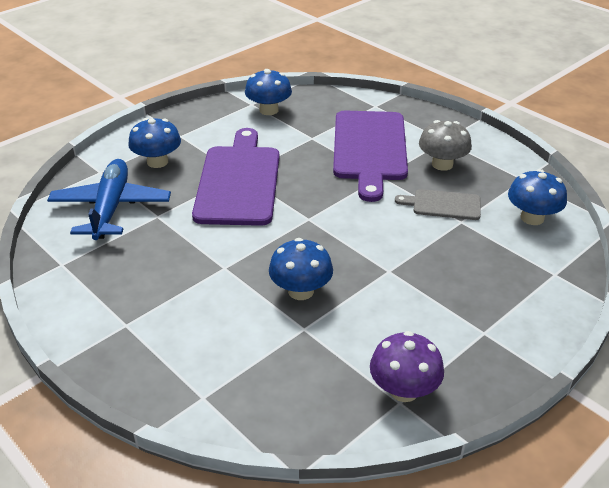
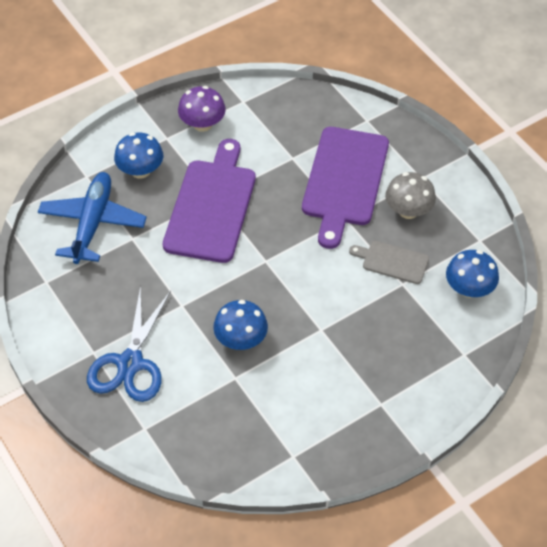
camera: 10 degrees right, 15 degrees up
blue mushroom [245,69,292,115] -> none
purple mushroom [370,331,444,402] -> purple mushroom moved to [178,86,226,132]
none -> blue scissors [87,286,171,402]

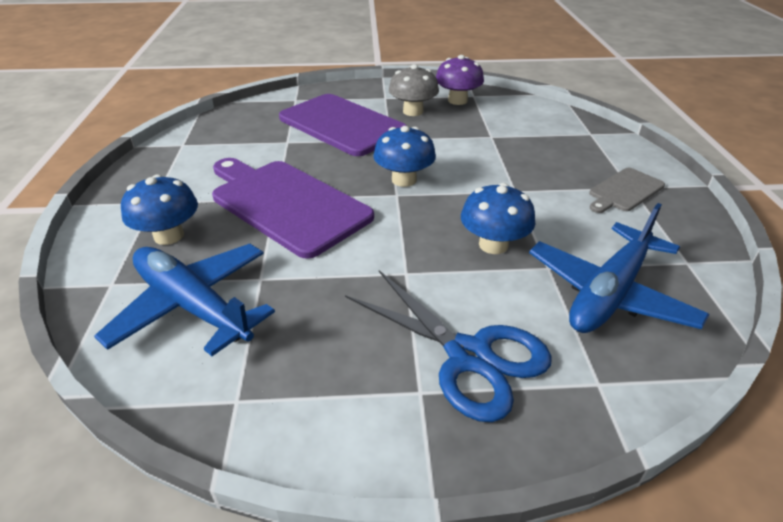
camera: 60 degrees left, 15 degrees down
purple mushroom [178,86,226,132] -> purple mushroom moved to [436,55,484,105]
grey cutting board [349,241,429,284] -> grey cutting board moved to [589,168,665,213]
blue mushroom [446,250,499,298] -> blue mushroom moved to [373,126,436,187]
none -> blue plane [529,203,709,333]

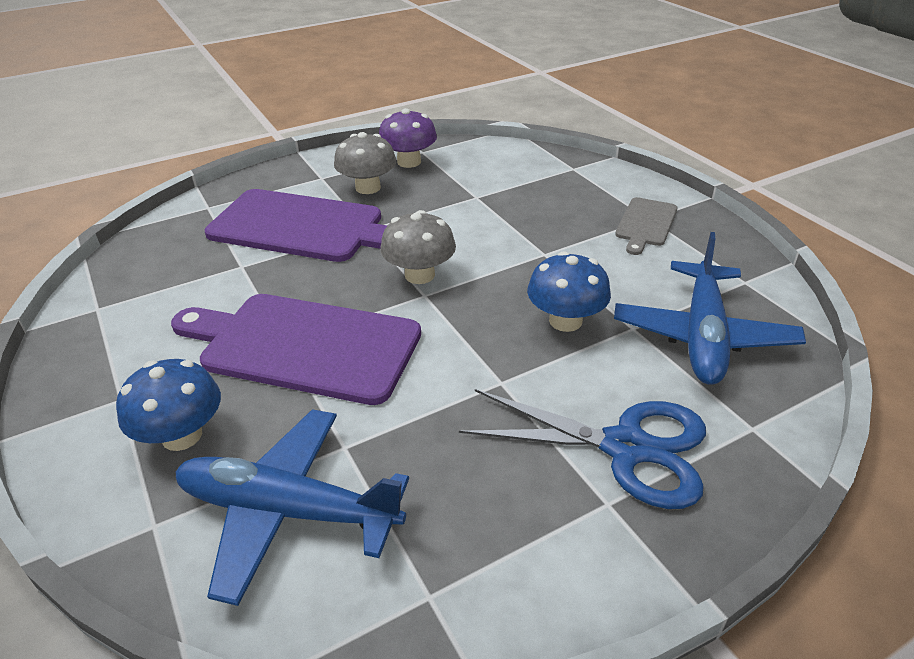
camera: 25 degrees left, 0 degrees up
blue mushroom [373,126,436,187] -> grey mushroom [380,210,456,284]

